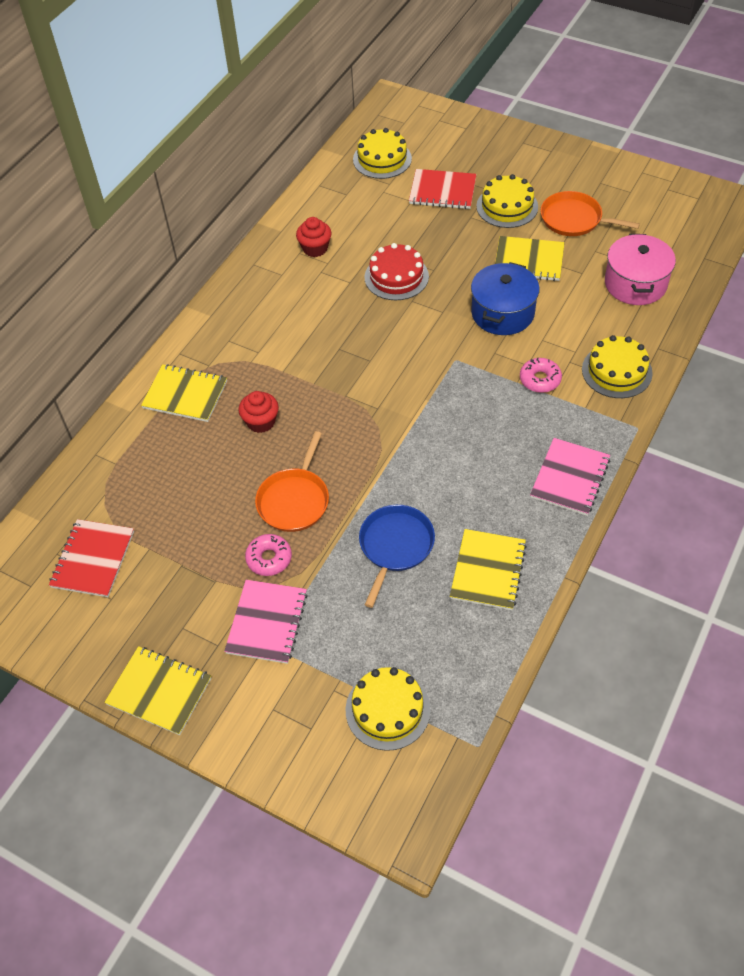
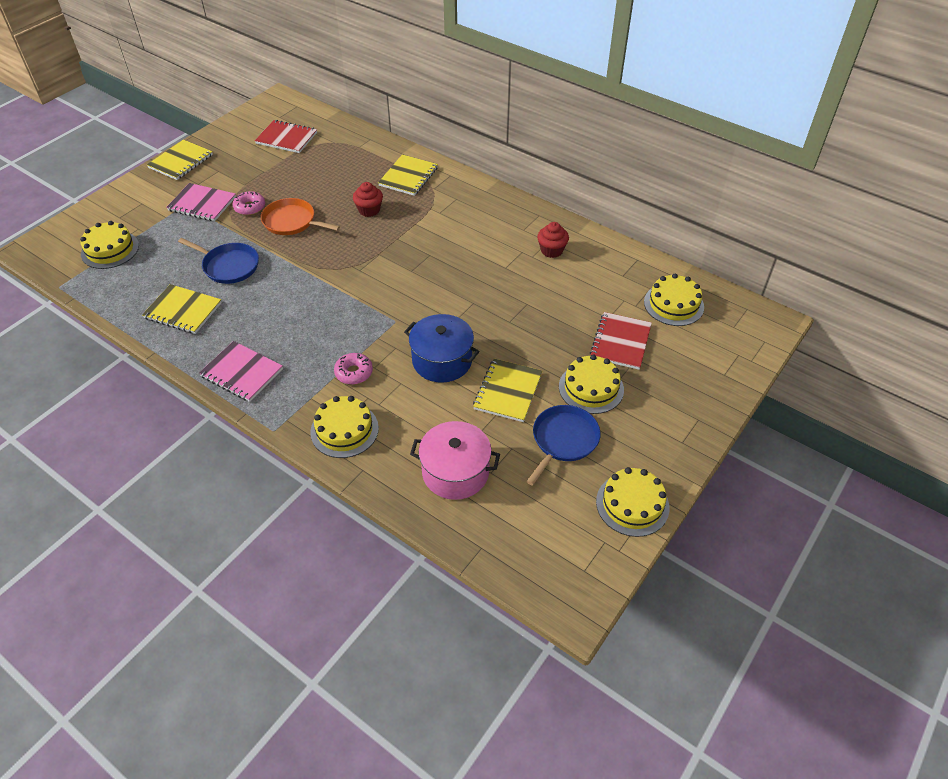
camera: 95 degrees right, 5 degrees down
red cake [364,243,429,300] -> none
orange pan [540,191,640,236] -> blue pan [526,405,601,486]
none -> yellow cake [596,467,669,537]

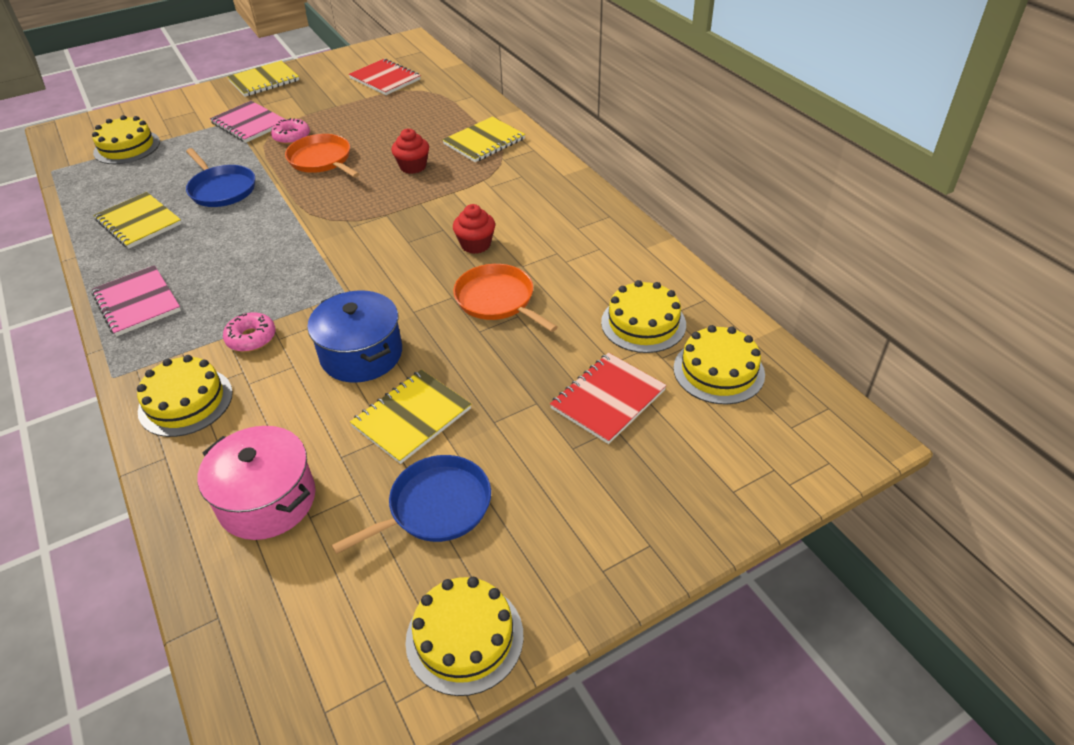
camera: 25 degrees right, 5 degrees down
red cupcake [537,222,569,258] -> red cupcake moved to [453,204,495,254]
yellow cake [559,354,624,414] -> yellow cake moved to [601,280,686,353]
none -> orange pan [453,264,558,332]

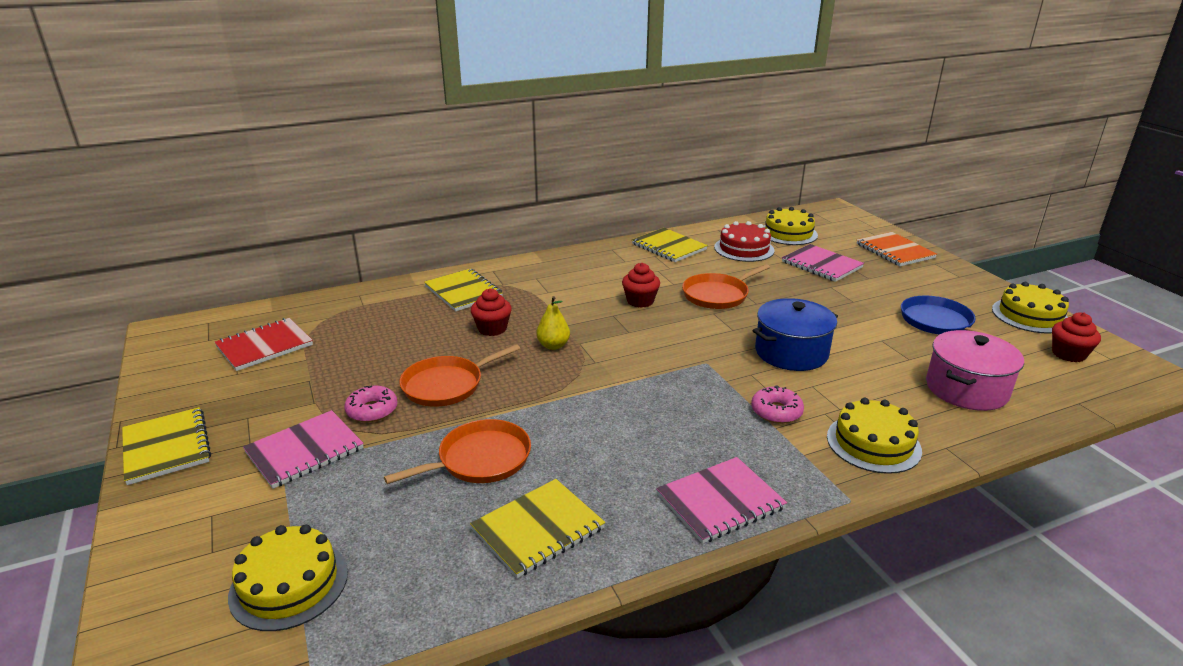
camera: 85 degrees left, 15 degrees down
blue pan [186,148,255,207] -> orange pan [384,419,531,484]
yellow notebook [350,370,471,464] -> yellow notebook moved to [632,228,708,262]
red notebook [550,353,667,444] -> pink notebook [782,244,864,282]
yellow cake [601,280,686,353] -> red cake [714,221,774,262]
none -> yellow pear [536,296,570,350]
none -> orange notebook [857,232,937,266]
none -> red cupcake [1052,312,1101,362]

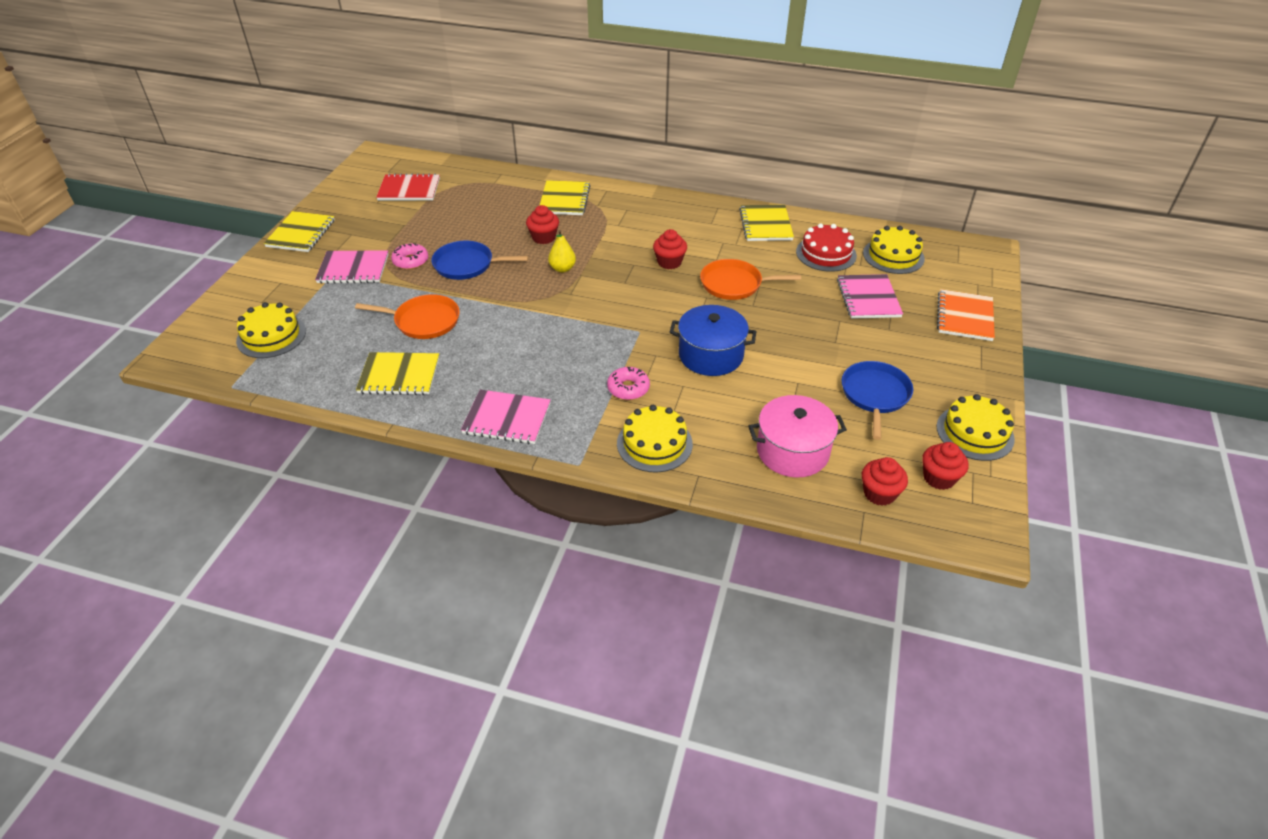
camera: 40 degrees right, 15 degrees up
orange pan [399,344,520,407] -> blue pan [432,241,529,280]
none -> red cupcake [862,457,908,506]

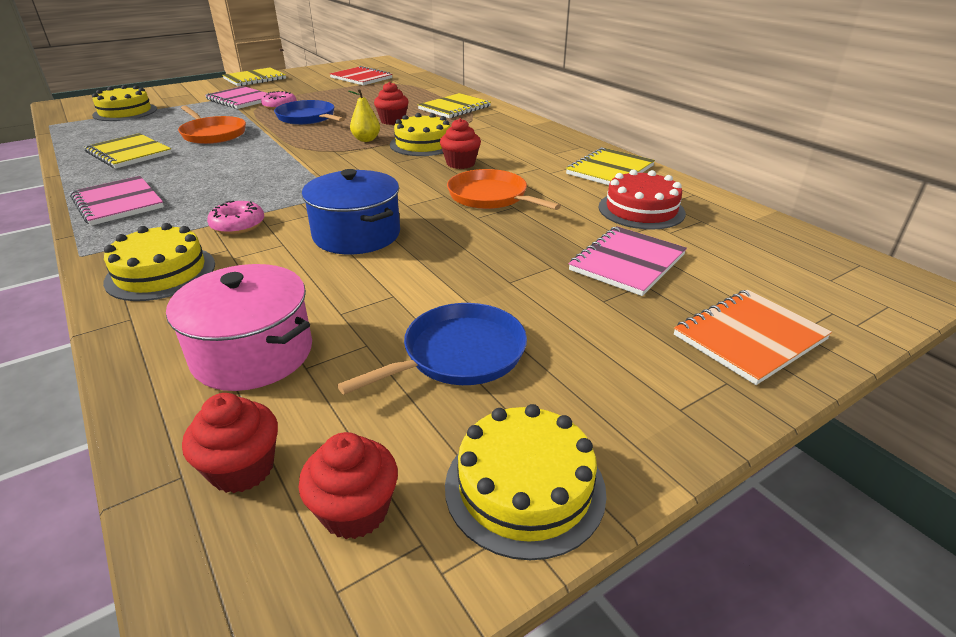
camera: 40 degrees right, 10 degrees down
yellow cake [863,226,925,274] -> yellow cake moved to [390,113,451,156]

